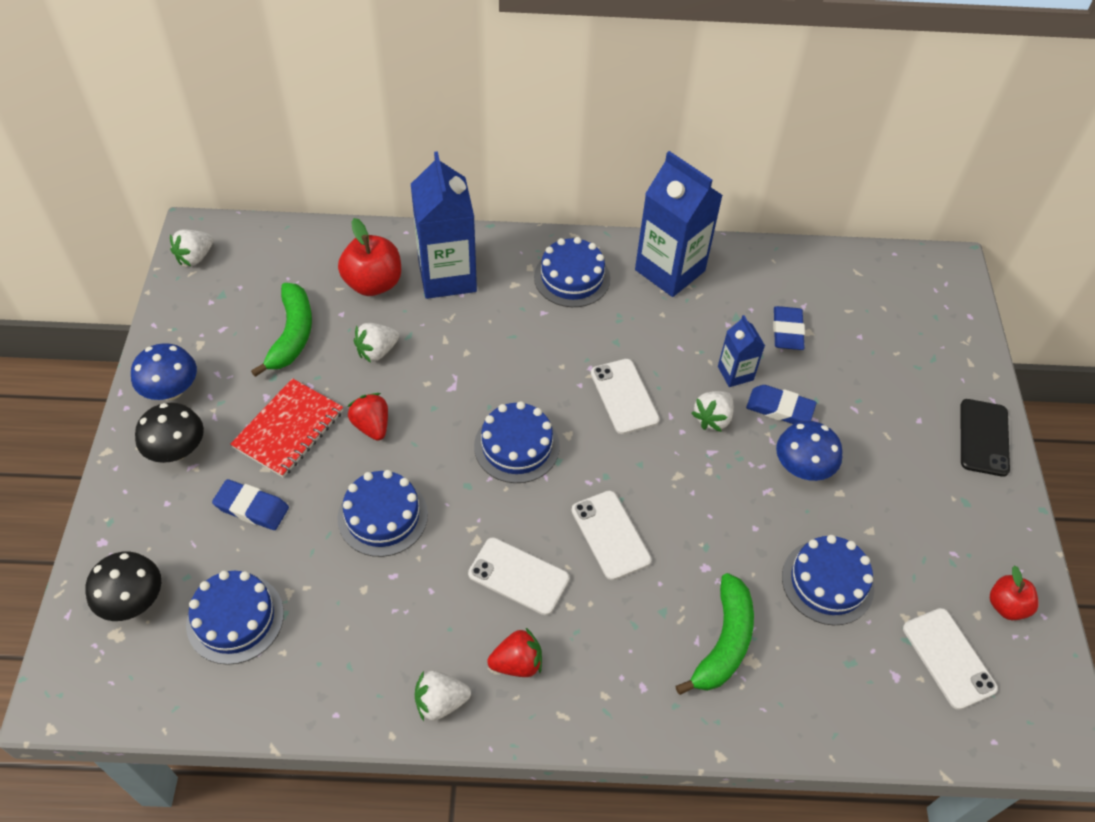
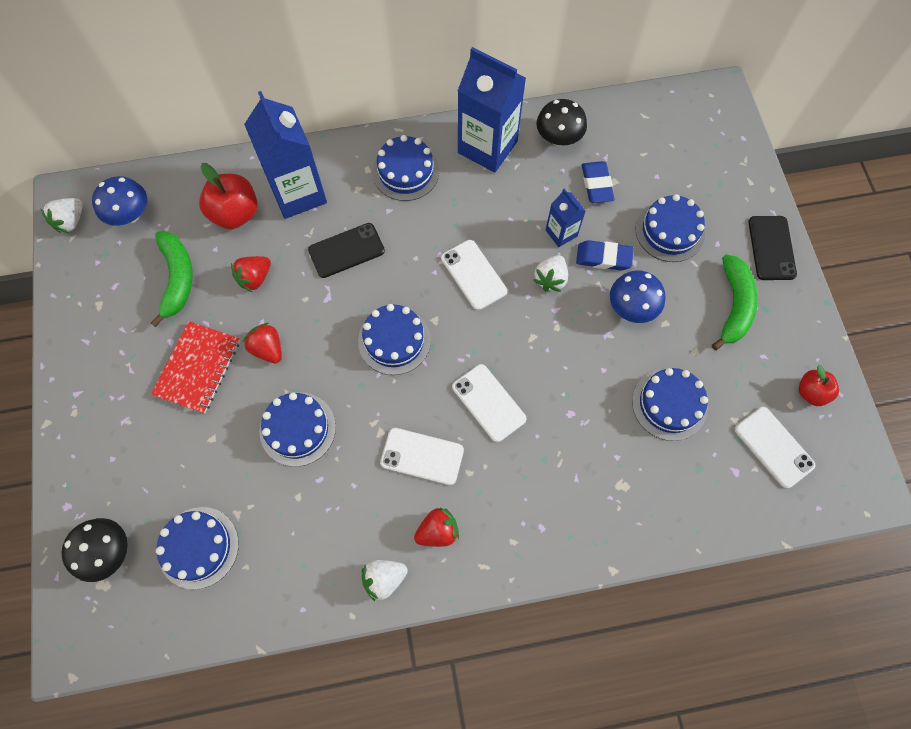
camera: 10 degrees left, 15 degrees up
blue mushroom [131,343,197,400] -> blue mushroom moved to [92,176,147,226]
black mushroom [135,402,204,463] -> black mushroom moved to [536,99,587,146]
blue eraser [212,479,289,530] -> none
white strawberry [354,323,399,363] -> red strawberry [231,256,271,292]
green banana [676,573,754,695] -> green banana moved to [712,254,758,350]
none -> black phone [308,223,385,278]
none -> blue cake [636,194,705,262]

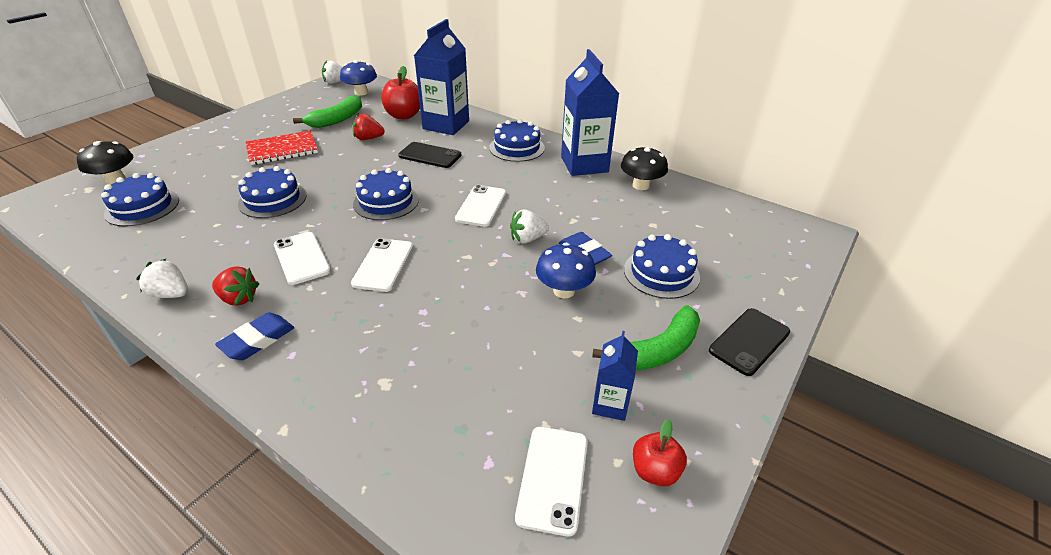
camera: 45 degrees right, 30 degrees down
red strawberry [243,323,282,363] -> none
blue carton [546,189,586,247] -> blue carton moved to [592,331,638,421]
blue eraser [582,161,615,203] -> blue eraser moved to [215,312,294,360]
blue cake [632,368,708,441] -> none

